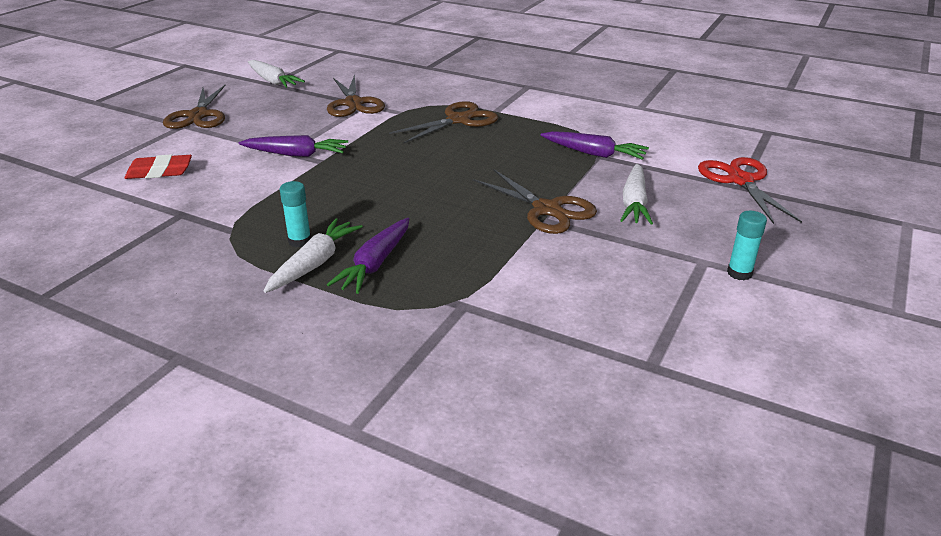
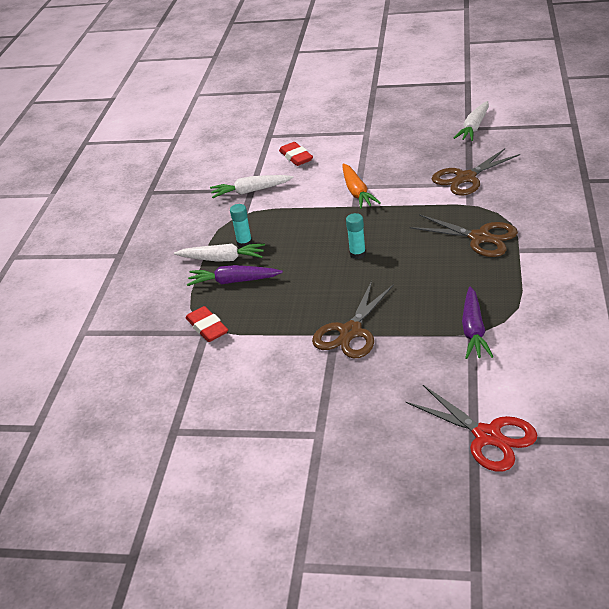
camera: 75 degrees right, 5 degrees up
brown scissors [163,85,225,129] -> none
purple carrot [239,135,348,157] -> orange carrot [342,163,381,209]
white carrot [620,164,653,225] -> white carrot moved to [210,175,293,198]
red scissors [698,157,802,224] -> red scissors turned 75 degrees clockwise [405,385,537,472]
turquoise glue stick [727,211,767,280] -> turquoise glue stick moved to [346,213,366,259]
none -> red eraser [186,306,228,342]

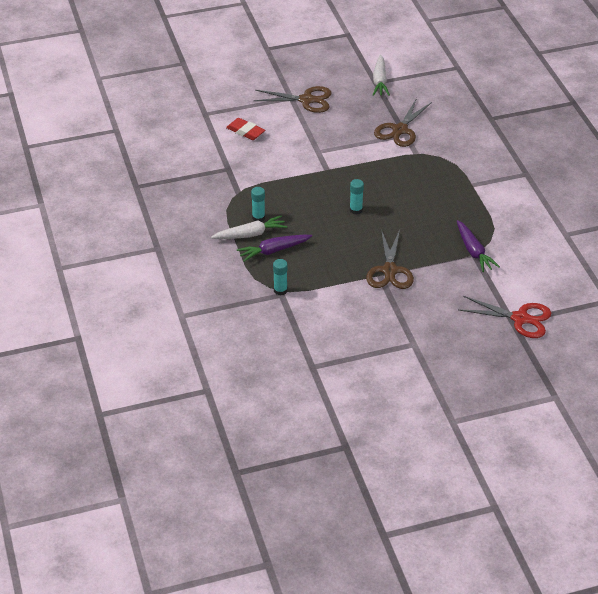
camera: 30 degrees left, 5 degrees up
red eraser [186,306,228,342] -> turquoise glue stick [273,259,288,295]
white carrot [210,175,293,198] -> none
orange carrot [342,163,381,209] -> none
brown scissors [410,214,518,257] -> brown scissors moved to [253,86,332,113]

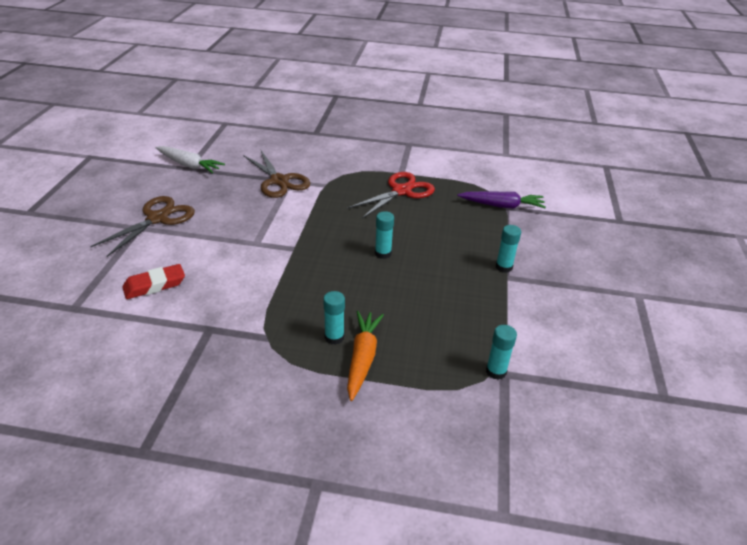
camera: 65 degrees left, 5 degrees down
white carrot [211,215,287,239] -> orange carrot [347,311,384,401]
purple carrot [237,235,312,262] -> none
brown scissors [366,230,414,289] -> turquoise glue stick [496,225,521,273]
red scissors [458,296,551,338] -> red scissors moved to [347,172,435,219]

